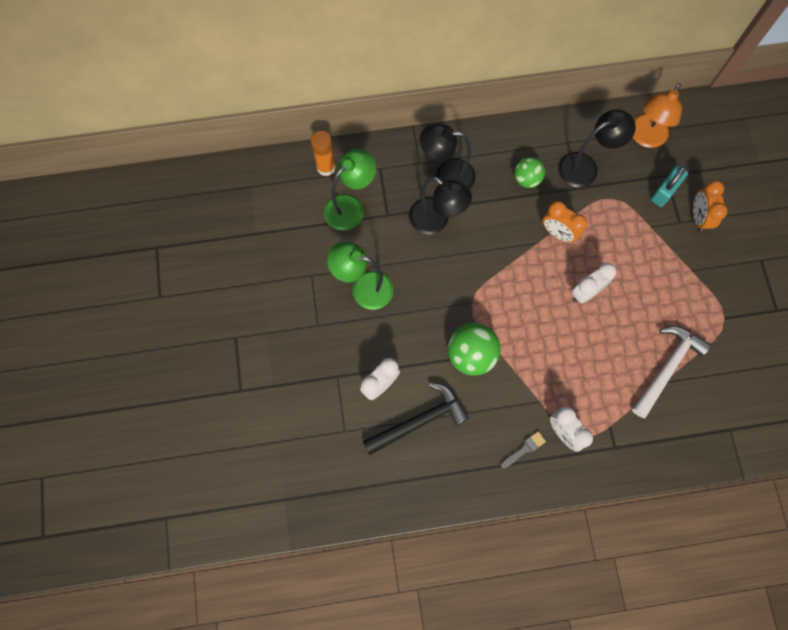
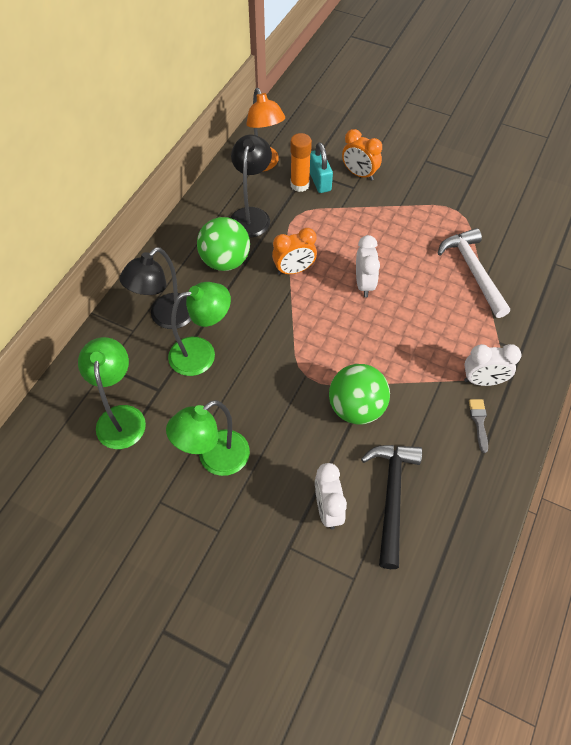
camera: 55 degrees left, 15 degrees down
orange glue stick [311,131,336,176] -> orange glue stick moved to [290,133,312,192]
black lamp [409,177,472,234] -> green lamp [168,282,231,376]
green ball [514,157,545,188] -> green ball [197,217,250,271], size x1.58

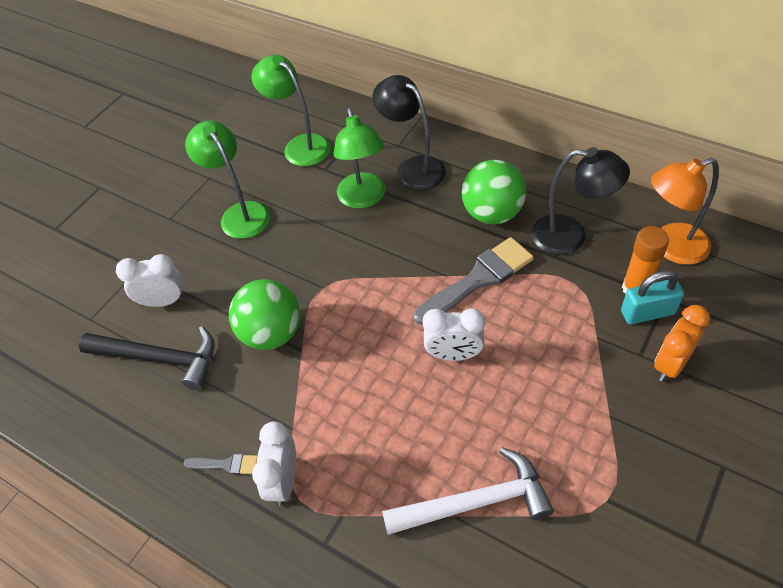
camera: 100 degrees right, 5 degrees down
green lamp [78,337,146,449] -> green lamp turned 135 degrees counterclockwise [251,55,331,166]
orange clock [272,228,317,275] -> grey brush [413,237,534,325]

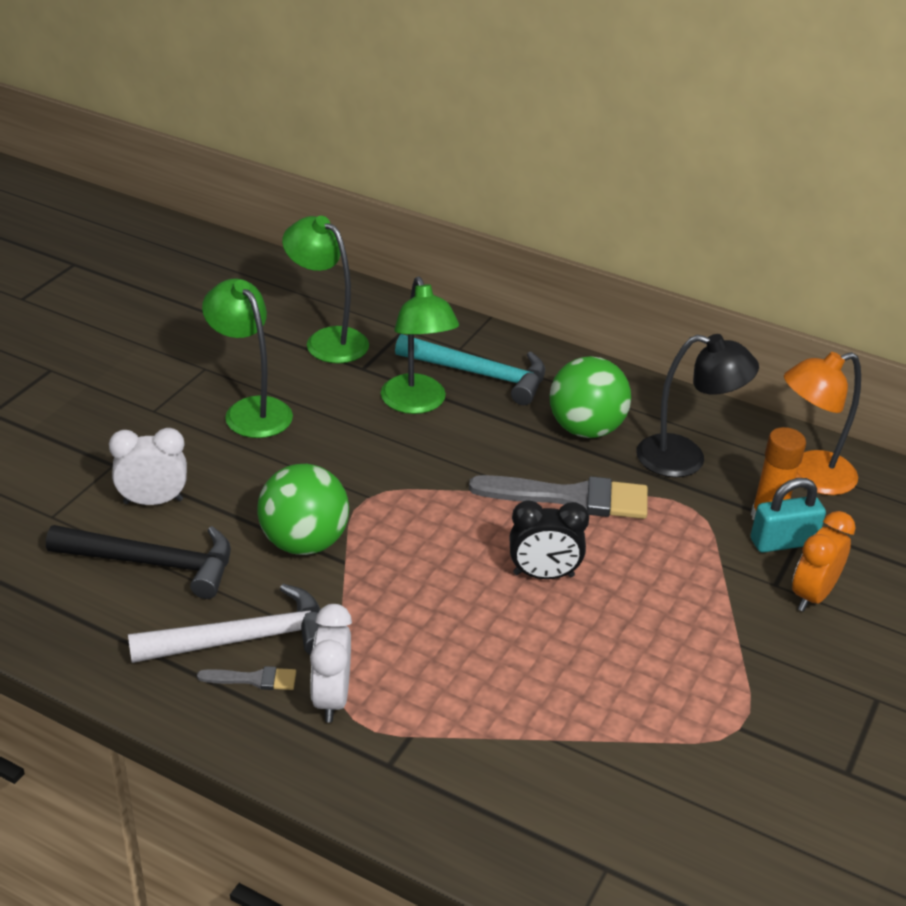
camera: 10 degrees left, 15 degrees down
black lamp [373,75,446,191] -> turquoise hammer [395,334,545,405]
white hammer [382,447,554,535] -> white hammer moved to [128,584,321,663]
grey brush [413,237,534,325] -> grey brush turned 45 degrees clockwise [469,475,648,519]
white clock [423,308,485,361] -> black clock [509,500,589,579]

